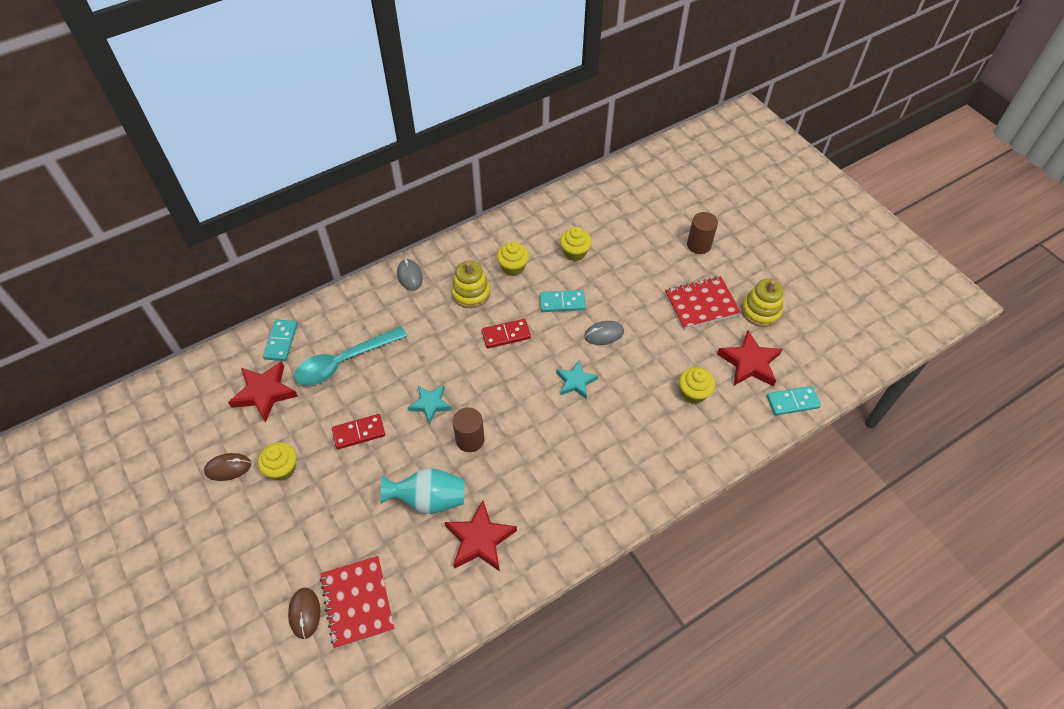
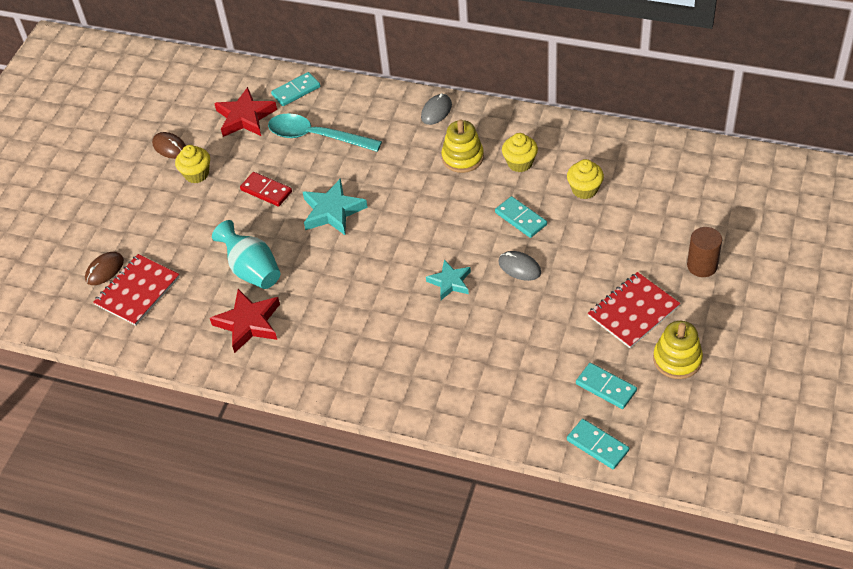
camera: 55 degrees right, 5 degrees down
turquoise star [408,385,452,424] -> turquoise star [303,178,368,235], size x1.53
brown cylinder [453,407,485,452] -> none
red domino [482,319,531,349] -> none
red notebook [665,276,741,329] -> red notebook turned 75 degrees counterclockwise [588,272,680,348]
yellow cupcake [679,367,715,404] -> none
red star [717,330,782,386] -> turquoise domino [576,363,637,409]

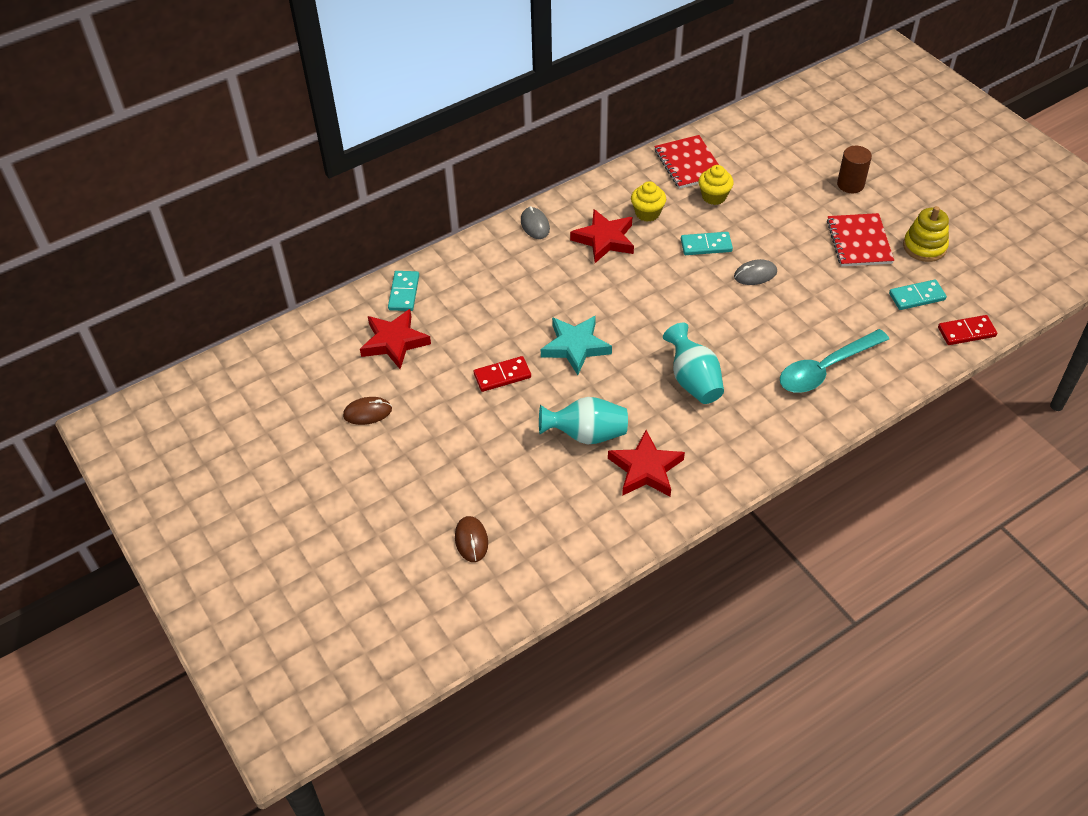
camera: 55 degrees left, 0 degrees up
red notebook [93,254,180,326] -> red notebook moved to [654,135,719,189]
yellow cupcake [175,145,210,183] -> none
turquoise spoon [268,113,382,152] -> turquoise spoon moved to [780,329,889,393]
turquoise star [426,260,471,300] -> none
yellow stacking toy [441,120,484,173] -> red star [570,209,634,263]
turquoise domino [567,419,629,469] -> red domino [938,315,997,345]
none -> turquoise vase [663,323,724,404]

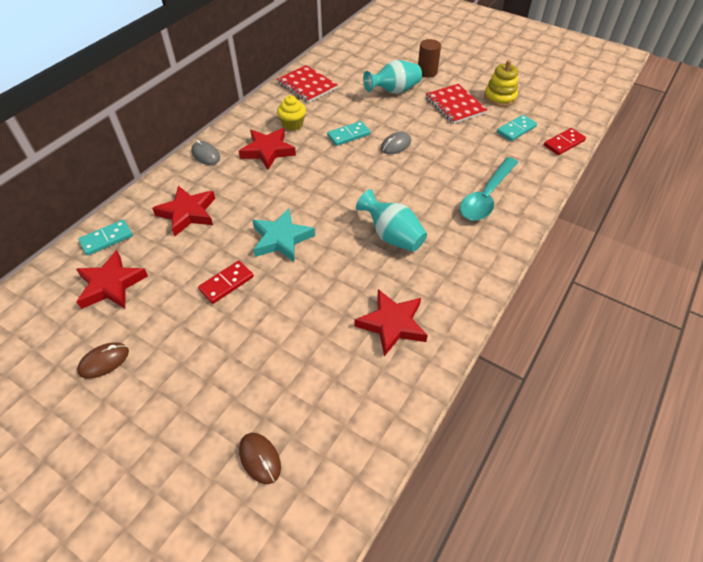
camera: 25 degrees left, 0 degrees up
turquoise domino [388,271,419,311] -> turquoise domino turned 75 degrees clockwise [78,220,133,256]
turquoise vase [539,397,628,444] -> turquoise vase moved to [363,60,422,94]
yellow cupcake [698,165,734,205] -> none
none -> red star [152,186,215,236]

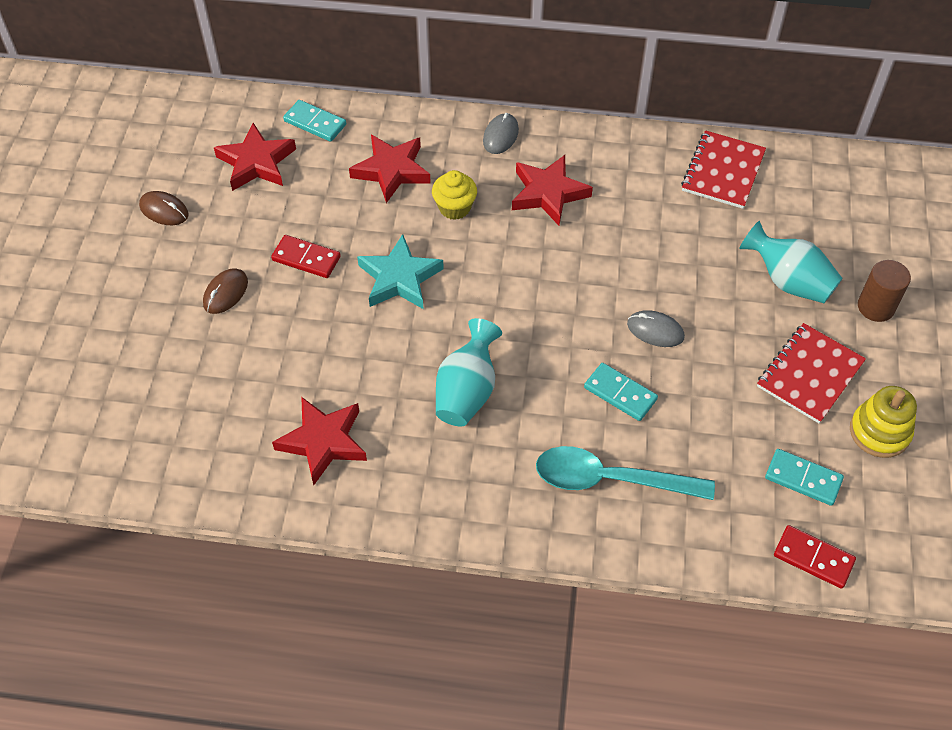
camera: 65 degrees right, 5 degrees up
brown mouse [239,433,281,484] -> brown mouse moved to [203,268,248,314]
yellow cupcake [277,95,306,131] -> yellow cupcake moved to [432,170,477,220]
turquoise domino [327,121,371,146] -> turquoise domino moved to [584,363,658,421]

